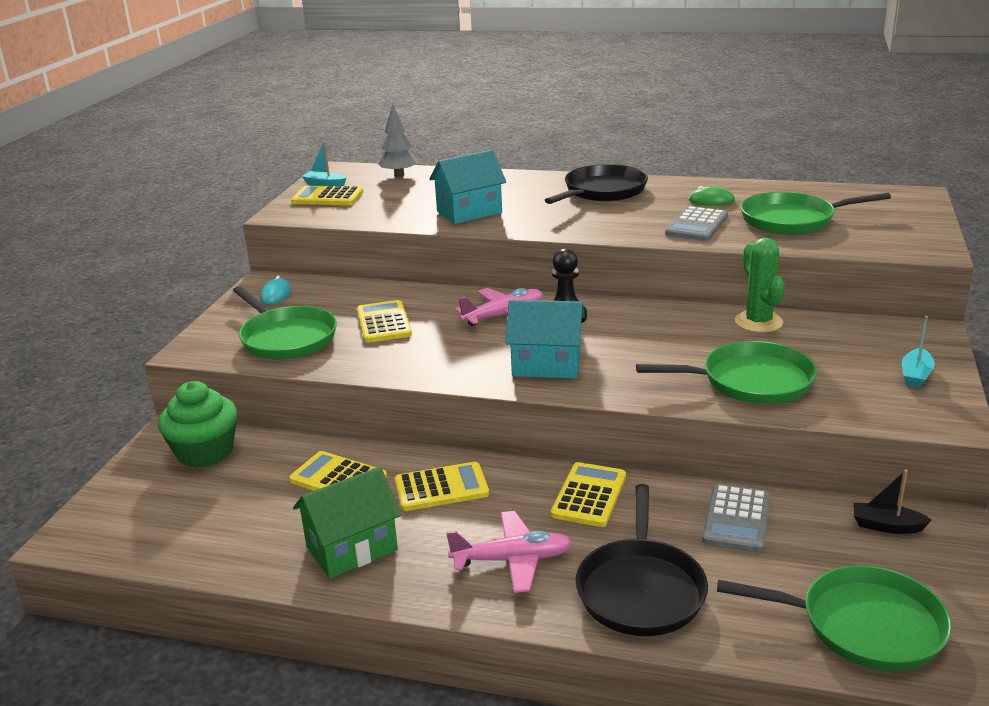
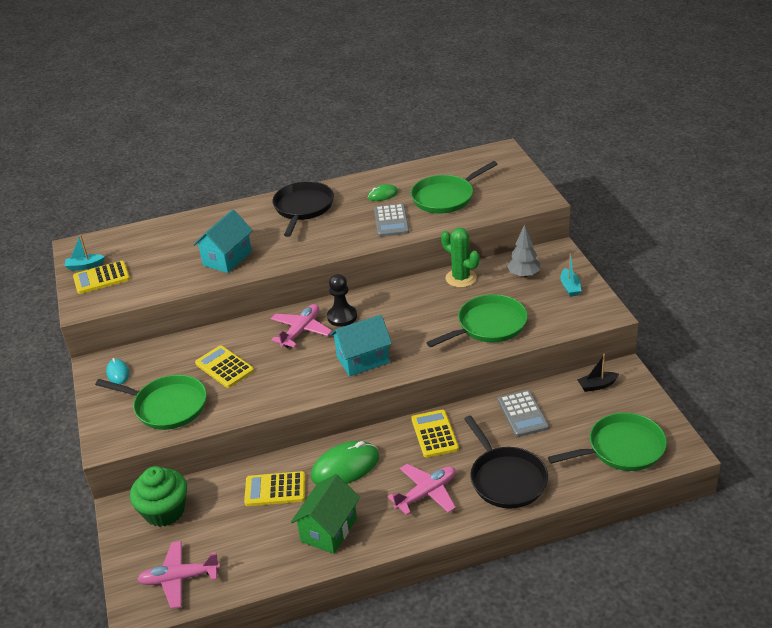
camera: 30 degrees left, 10 degrees up
grey tree [378,104,418,177] -> grey tree moved to [507,225,540,278]
yellow calculator [395,462,489,511] -> green mouse [311,441,379,485]
none -> pink plane [137,541,220,609]

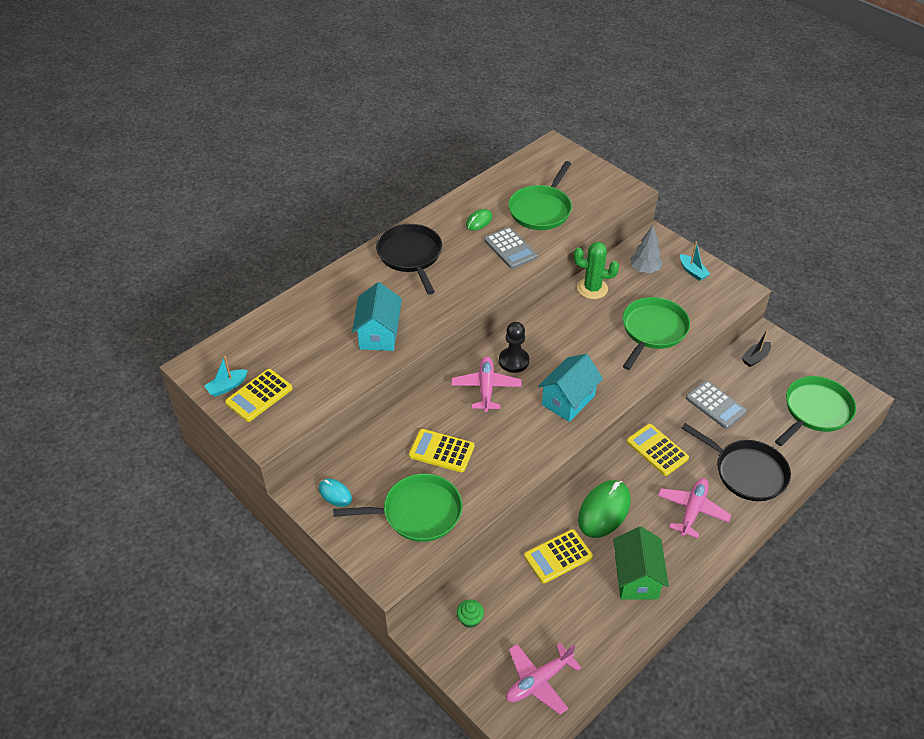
camera: 30 degrees left, 10 degrees up
green cupcake [130,466,187,527] -> green cupcake [456,599,484,628], size x0.46

